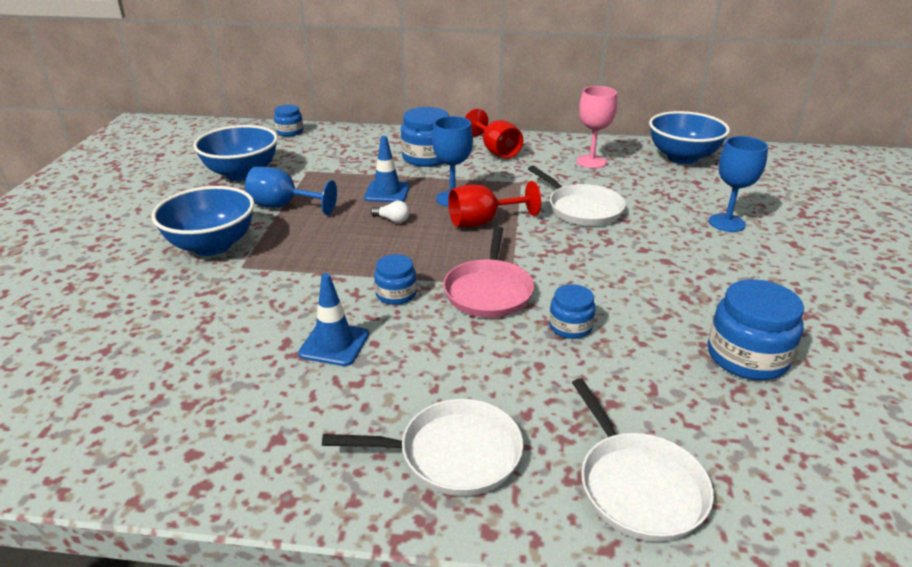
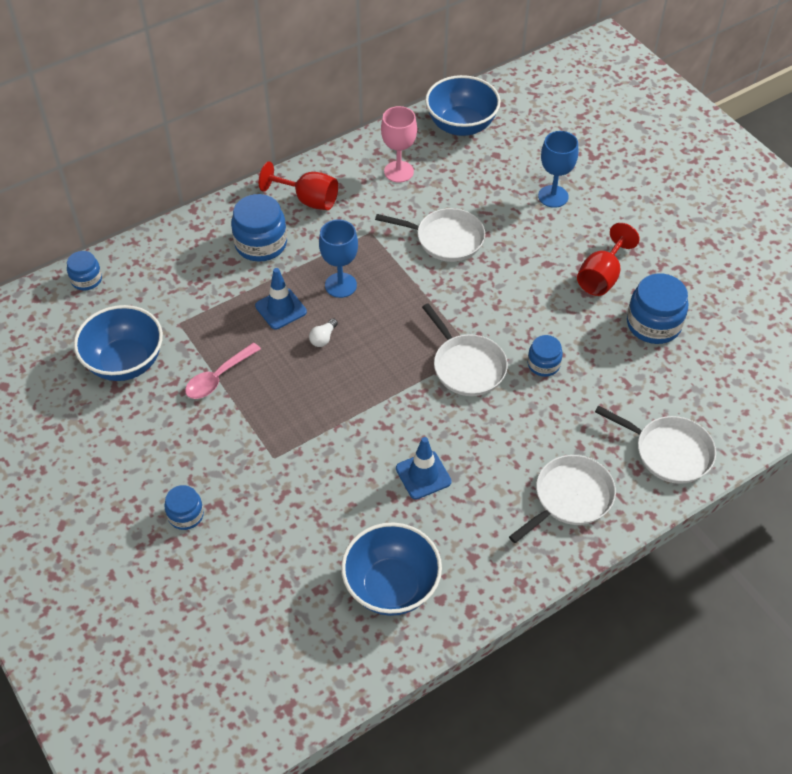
camera: 40 degrees left, 20 degrees up
blue bowl [152,186,255,256] -> blue bowl moved to [341,522,442,616]
blue goblet [245,167,337,215] -> pink spoon [185,342,261,399]
white light bulb [371,201,410,223] -> white light bulb turned 135 degrees clockwise [309,318,338,347]
blue jar [374,254,417,305] -> blue jar moved to [164,485,204,530]
pink pan [443,226,534,318] -> white pan [422,303,508,396]
red goblet [448,181,541,227] -> red goblet moved to [577,223,640,296]

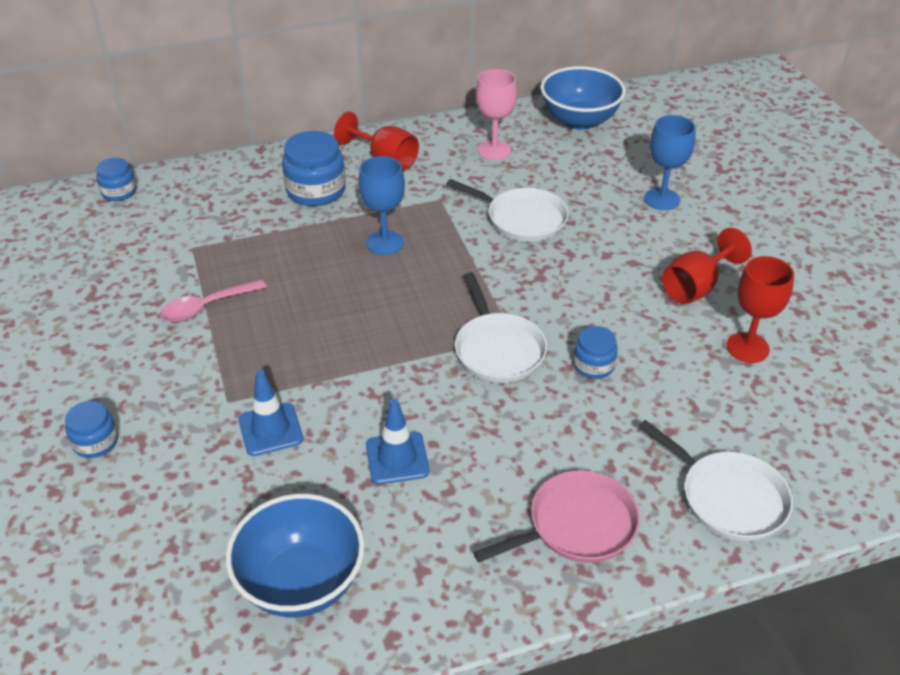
camera: 15 degrees right, 10 degrees down
blue bowl [74,305,163,381] -> none
blue traffic cone [255,268,307,329] -> blue traffic cone moved to [238,370,303,456]
white light bulb [309,318,338,347] -> none
white pan [509,455,616,543] -> pink pan [473,470,640,563]
blue jar [627,273,688,344] -> red goblet [727,256,794,363]

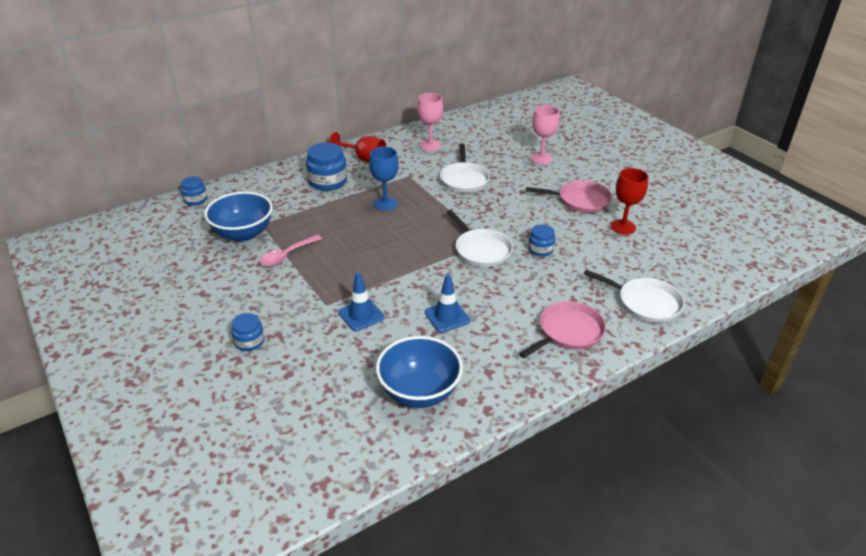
camera: 15 degrees left, 5 degrees down
white pan [446,179,569,242] -> white pan turned 75 degrees clockwise [440,144,490,193]
blue bowl [541,66,626,130] -> blue bowl moved to [204,192,273,242]
blue goblet [644,115,696,210] -> pink goblet [531,105,559,164]
red goblet [662,228,752,304] -> pink pan [526,181,612,213]

